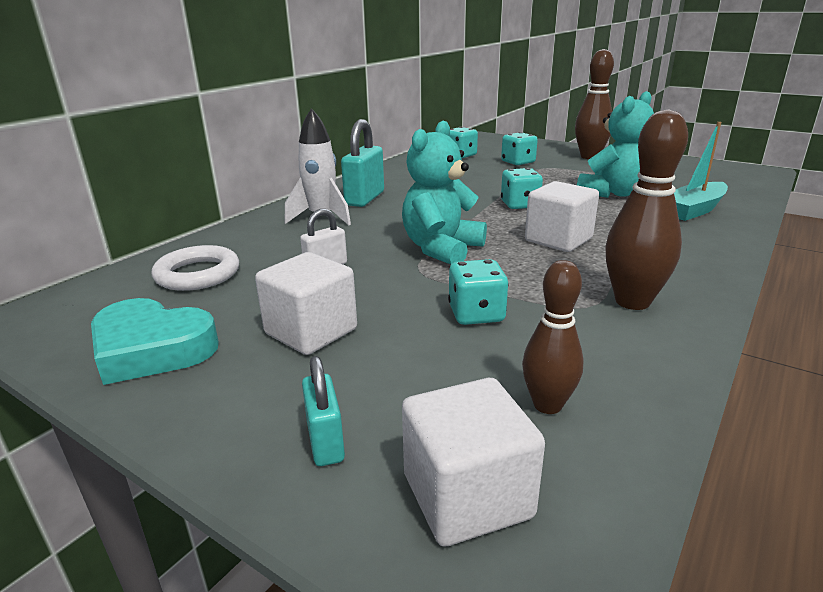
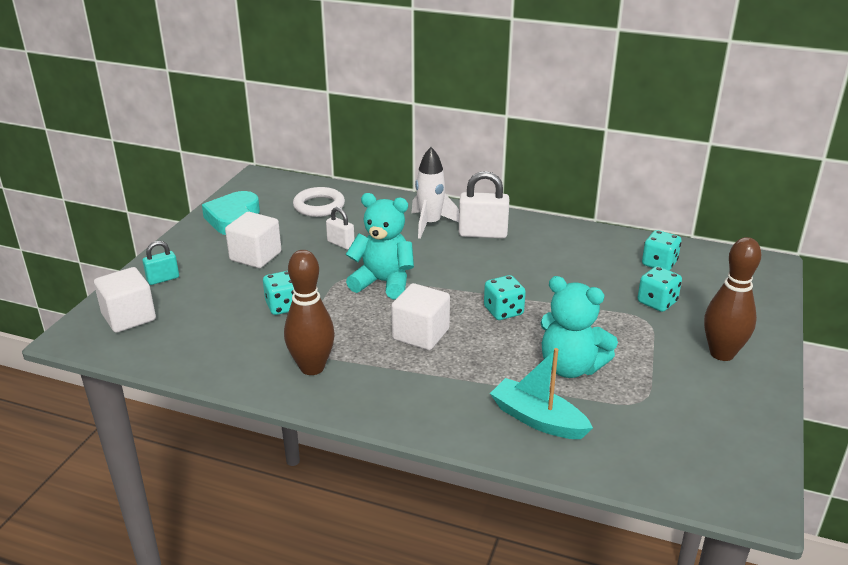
camera: 75 degrees right, 5 degrees up
turquoise padlock [341,119,384,207] -> white padlock [459,171,509,239]
brown bowling pin [522,260,584,414] -> none

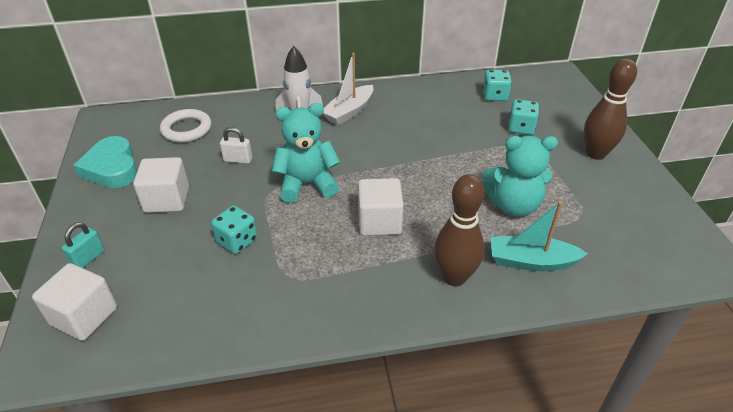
camera: 30 degrees left, 10 degrees up
brown bowling pin [284,250,335,375] -> brown bowling pin moved to [434,174,485,286]
white padlock [459,171,509,239] -> white boat [323,53,374,125]
turquoise dice [484,275,526,320] -> none

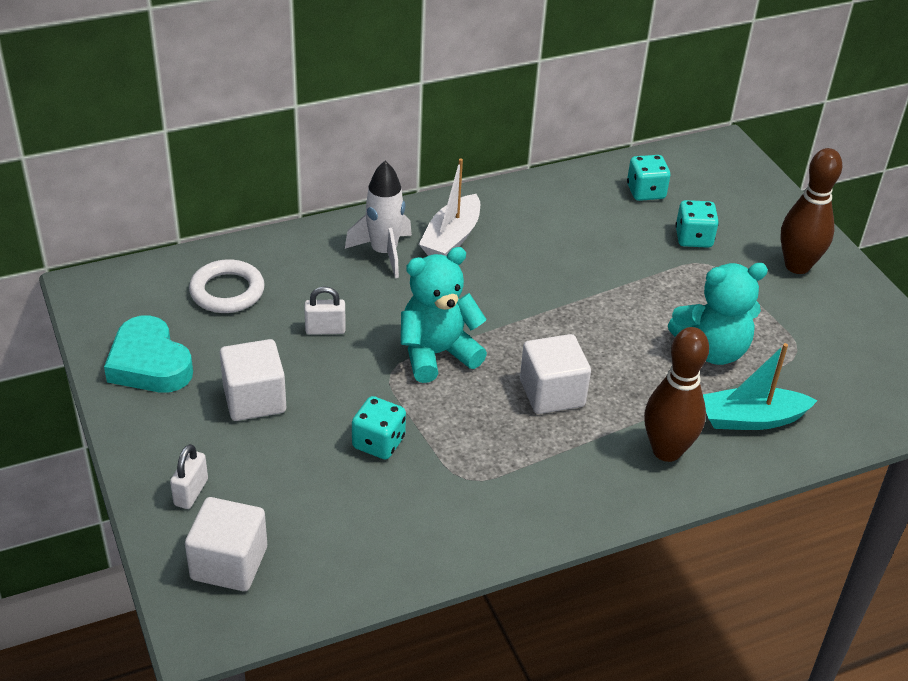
camera: 15 degrees left, 0 degrees up
turquoise padlock [62,222,105,268] -> white padlock [170,444,208,509]

